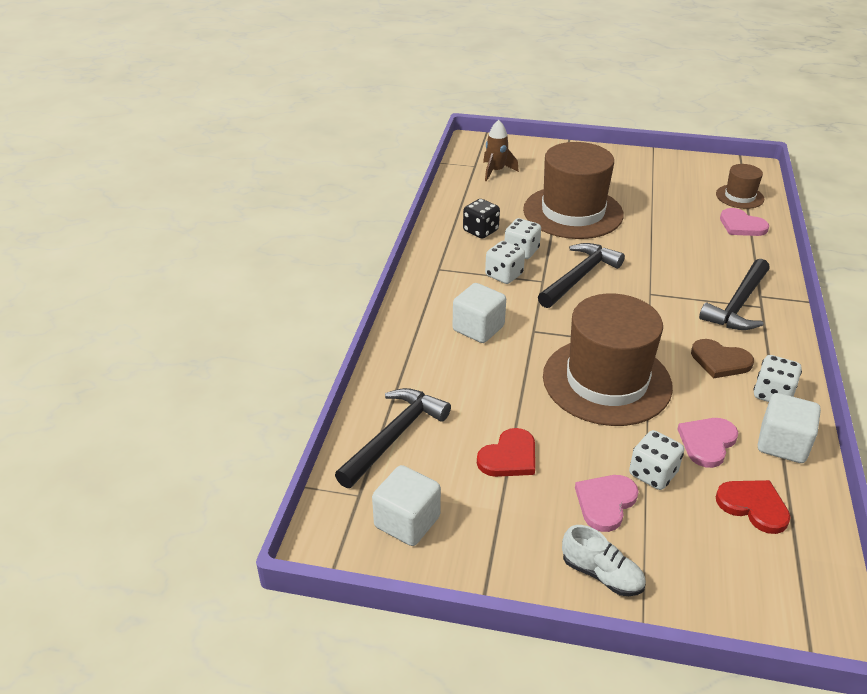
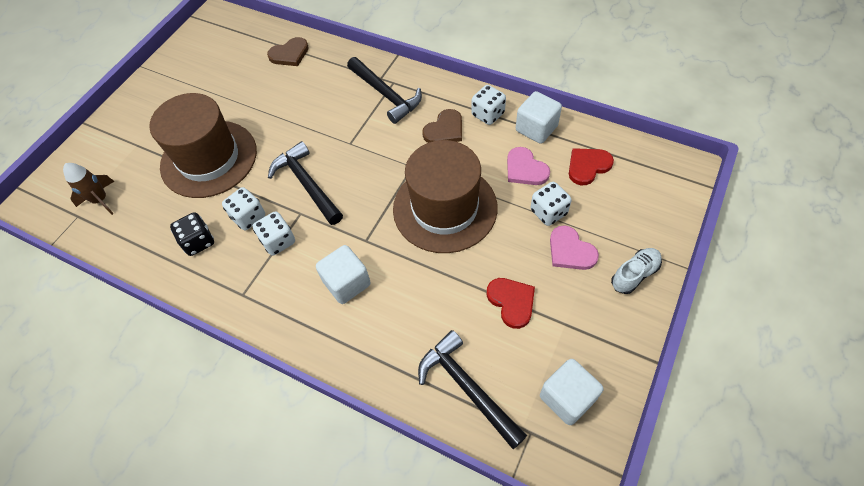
camera: 70 degrees left, 20 degrees up
brown hat [716,164,764,209] -> none
pink heart [720,208,769,236] -> brown heart [267,37,309,66]

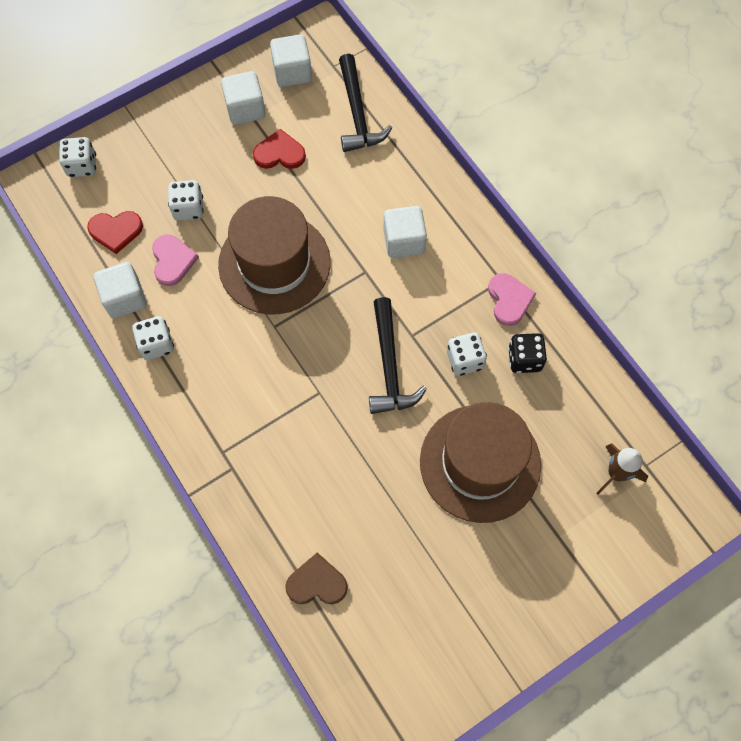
camera: 155 degrees left, 10 degrees up
white dice [253,211,295,256] -> white dice moved to [59,137,96,177]
black hammer [347,57,422,124] -> none
brown heart [422,109,462,143] -> none
red heart [487,278,535,329] -> red heart turned 90 degrees clockwise [253,129,306,169]
pink heart [550,225,599,270] -> pink heart moved to [488,273,536,326]
white shoe [611,248,662,294] -> none
none -> white cube [221,71,266,125]

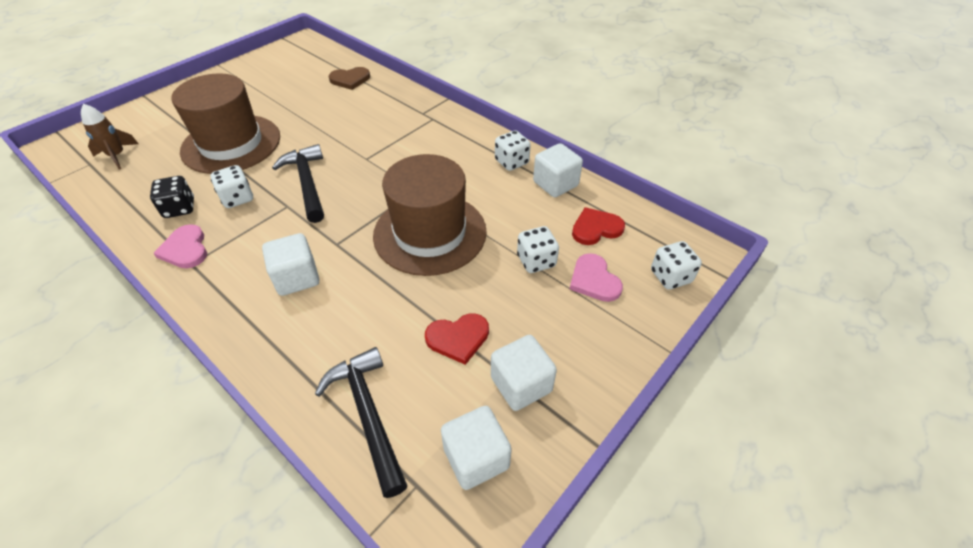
camera: 165 degrees right, 20 degrees down
pink heart [152,235,199,286] -> pink heart moved to [570,253,623,302]

